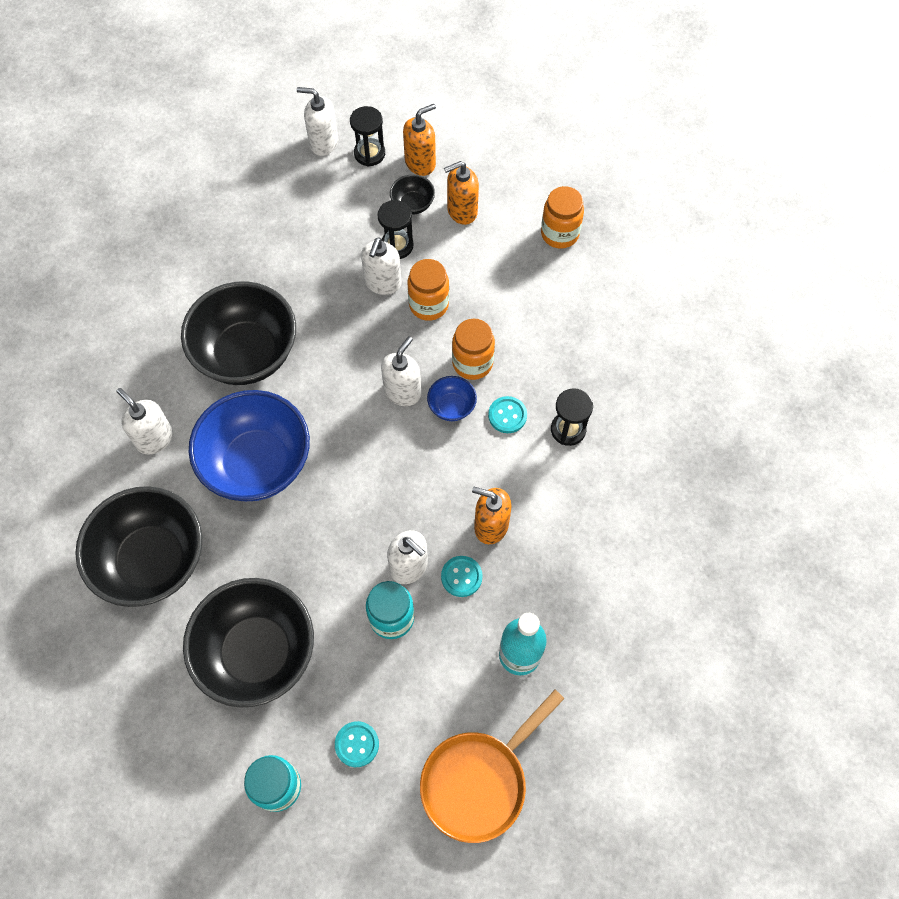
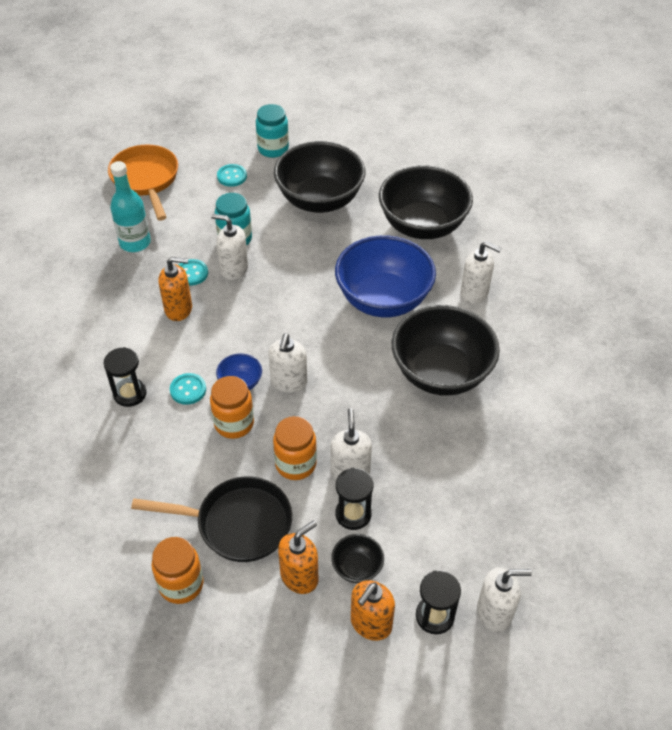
camera: 160 degrees right, 15 degrees down
orange pan [420,690,565,843] -> orange pan turned 45 degrees counterclockwise [108,144,178,221]
none -> black pan [131,476,292,562]

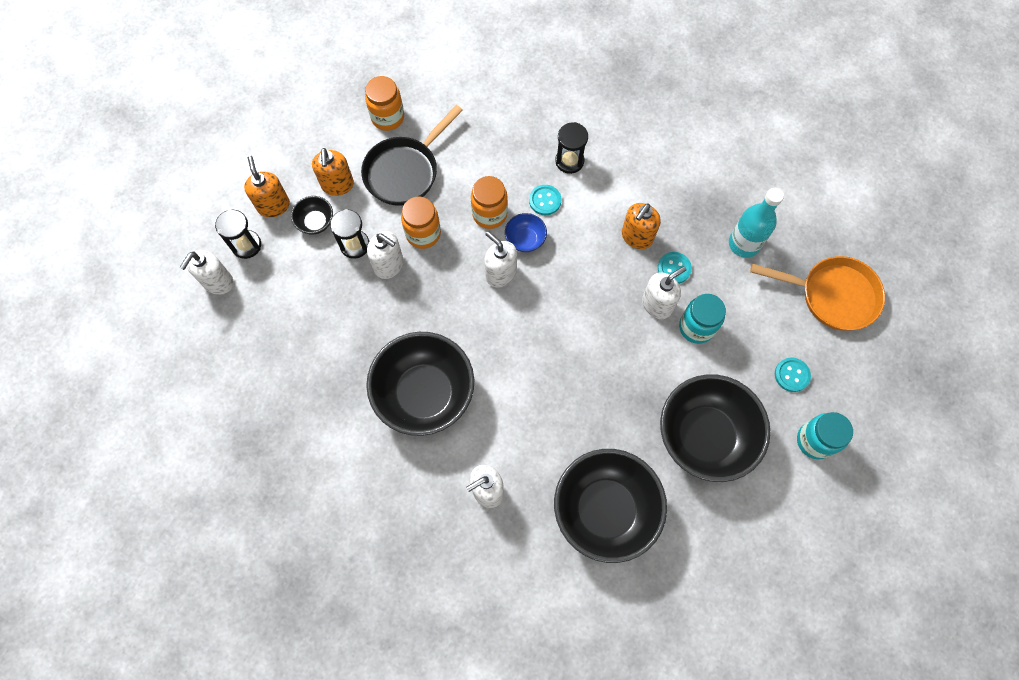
camera: 125 degrees right, 20 degrees up
blue bowl [335,235,436,317] -> none

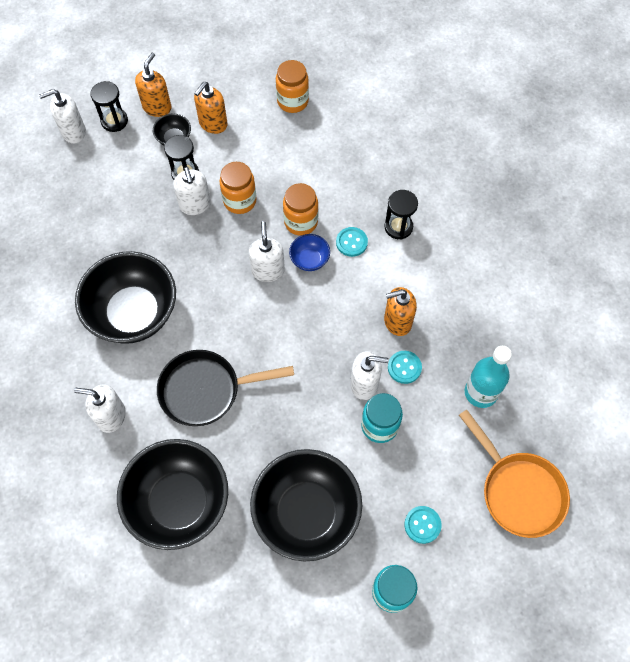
camera: 40 degrees right, 5 degrees down
black pan [361,105,463,206] -> black pan moved to [157,350,294,426]

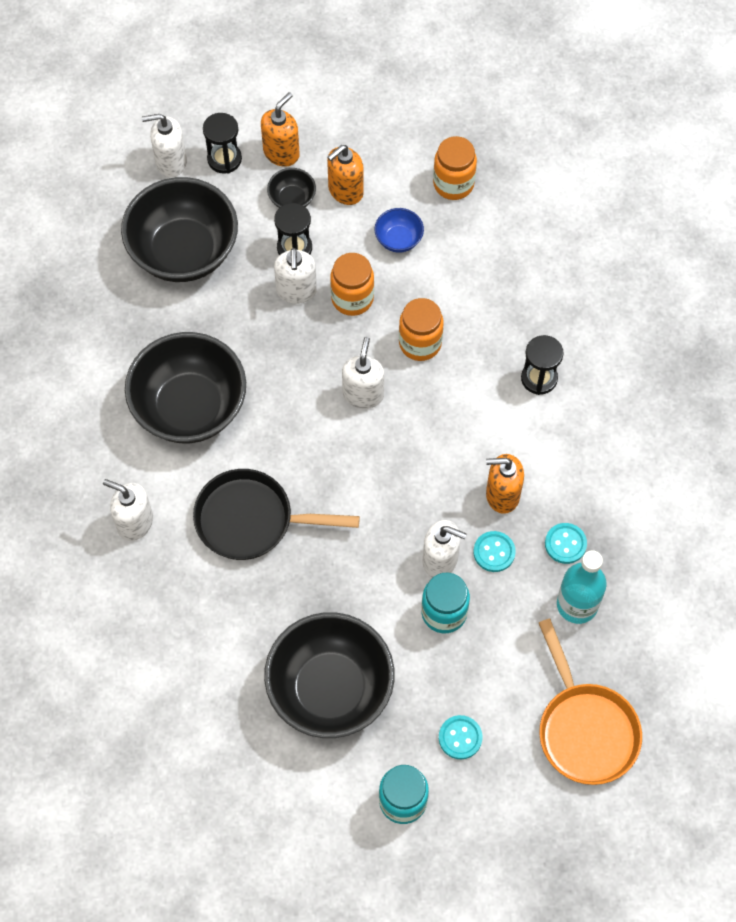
camera: 15 degrees right, 0 degrees up
black bowl [117,439,228,550] -> black bowl moved to [121,177,238,282]
blue bowl [289,234,330,271] -> blue bowl moved to [374,208,424,253]
turquoise button [336,227,368,257] -> turquoise button moved to [545,523,587,564]

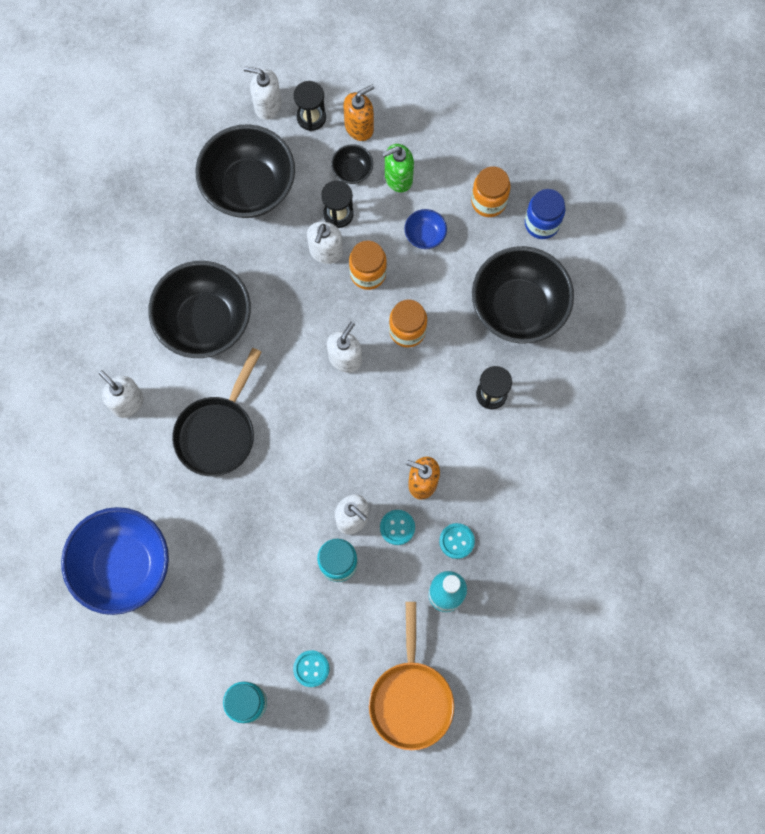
camera: 20 degrees right, 10 degrees up
black pan [193,469,360,560] -> black pan turned 90 degrees counterclockwise [172,348,261,476]
black bowl [264,612,395,738] -> black bowl moved to [472,246,574,344]
orange soap dispenser [327,145,364,205] -> green soap dispenser [382,144,414,192]
none -> blue bowl [61,507,169,615]
none -> blue jar [525,189,565,239]

